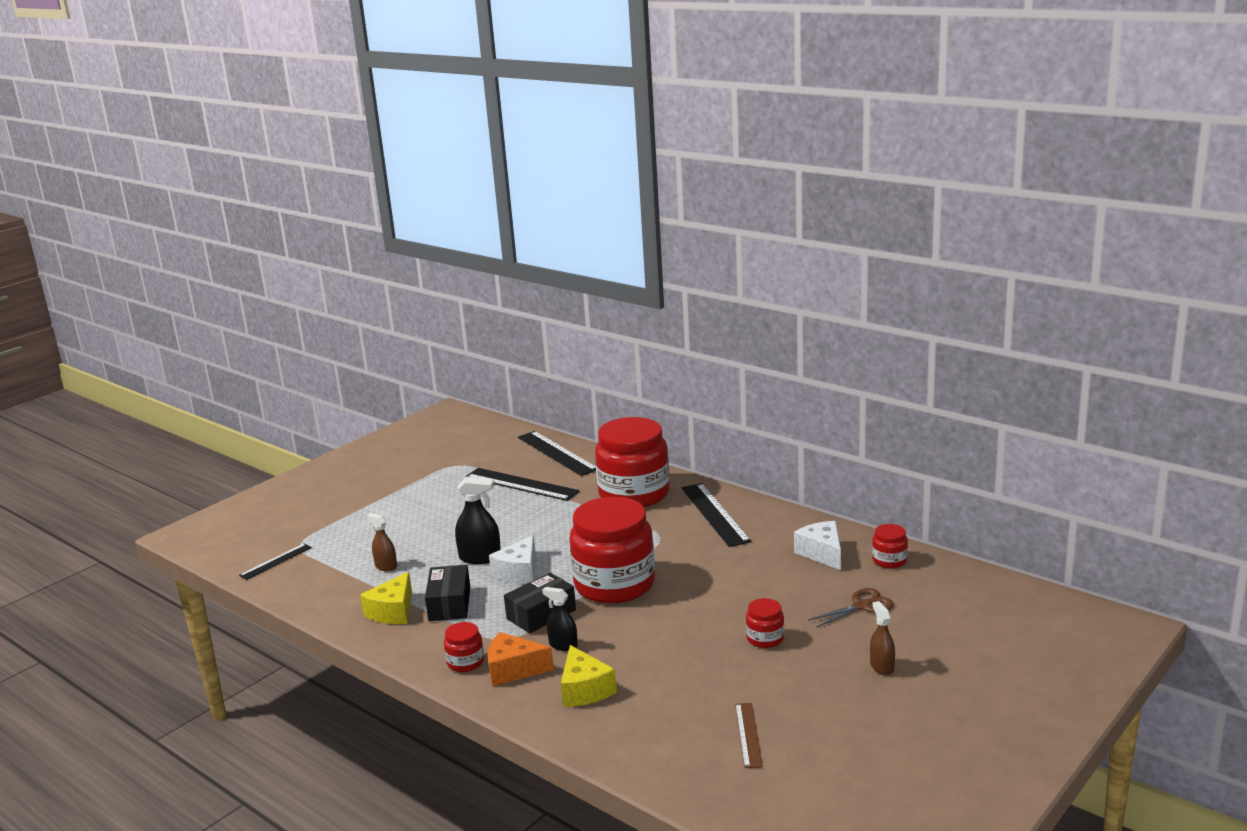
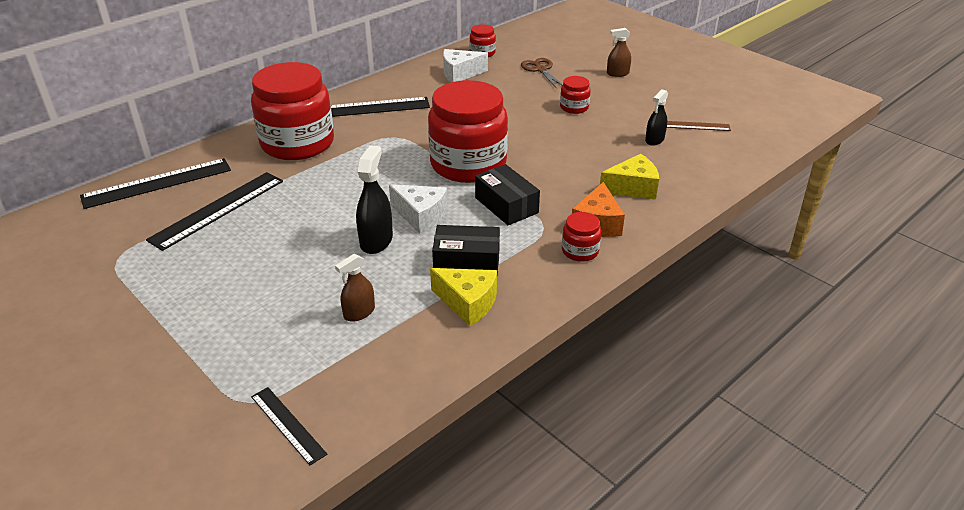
camera: 85 degrees left, 15 degrees up
black spray bottle [542,587,578,651] -> black spray bottle moved to [645,89,668,146]

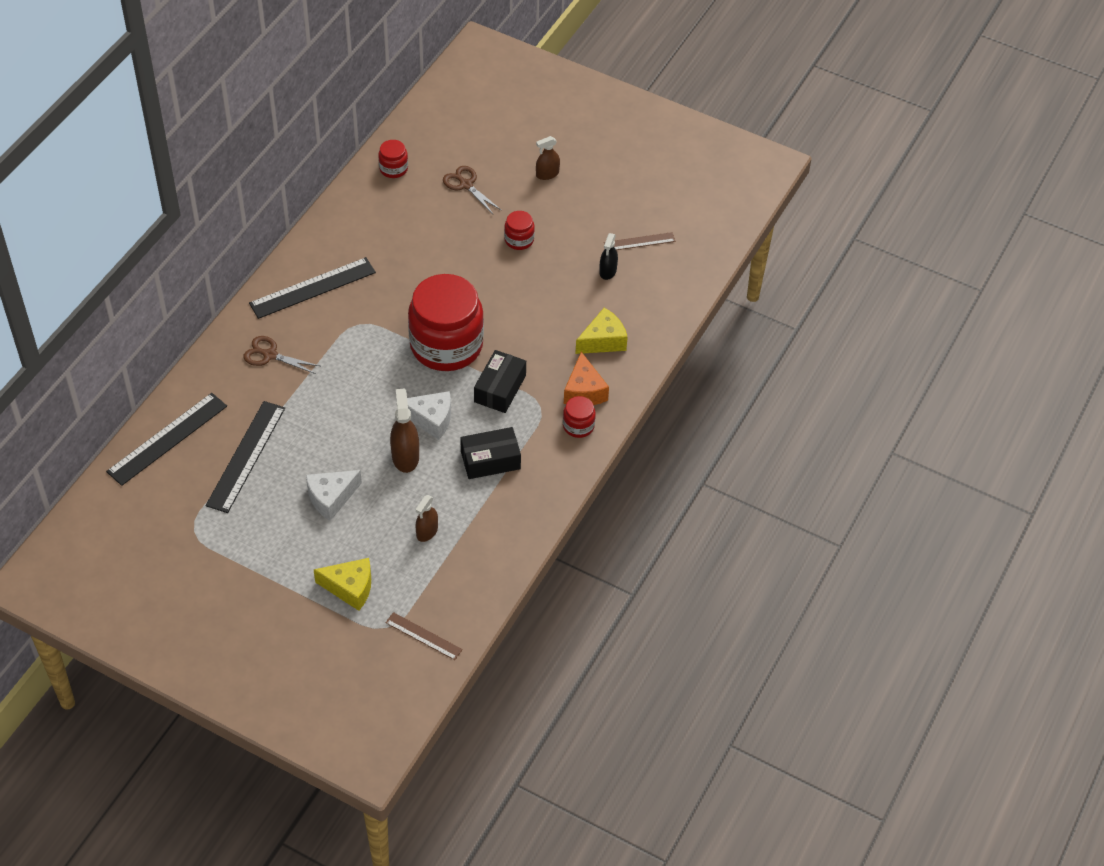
camera: 20 degrees left, 15 degrees up
red jar [251,62,334,160] -> brown scissors [243,336,320,374]
black ruler [251,387,327,465] -> brown ruler [386,612,463,660]
black spray bottle [356,145,393,254] -> brown spray bottle [390,389,419,473]
yellow cheese [430,268,497,327] -> yellow cheese moved to [314,558,371,611]
white cheese [443,49,488,82] -> white cheese moved to [306,470,362,521]
black box [475,164,540,225] -> black box turned 75 degrees clockwise [474,350,526,413]

